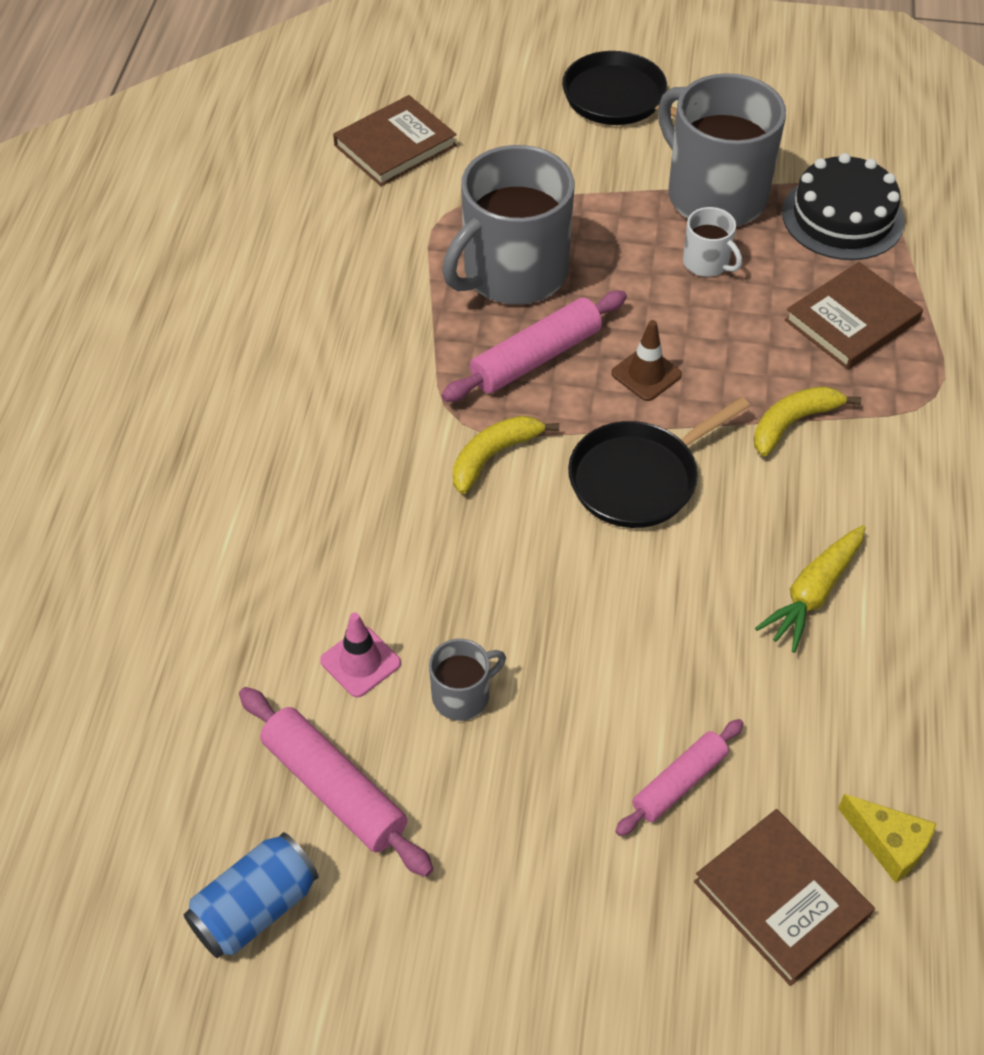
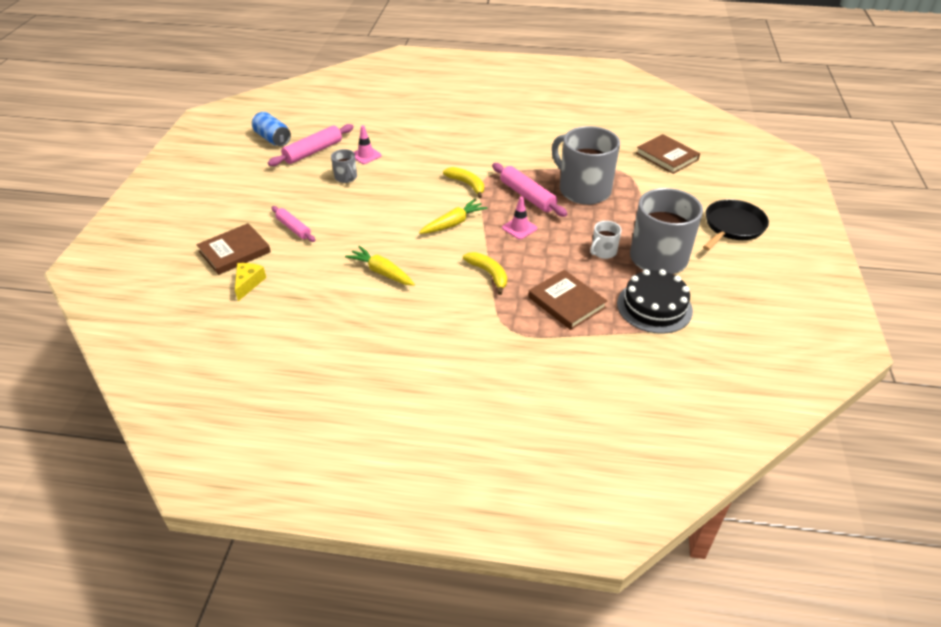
camera: 90 degrees right, 10 degrees down
black pan [568,397,750,528] -> yellow carrot [419,199,487,234]
brown traffic cone [611,320,682,401] -> pink traffic cone [502,196,537,239]
yellow cheese [838,794,937,883] -> yellow cheese turned 150 degrees clockwise [235,263,266,301]

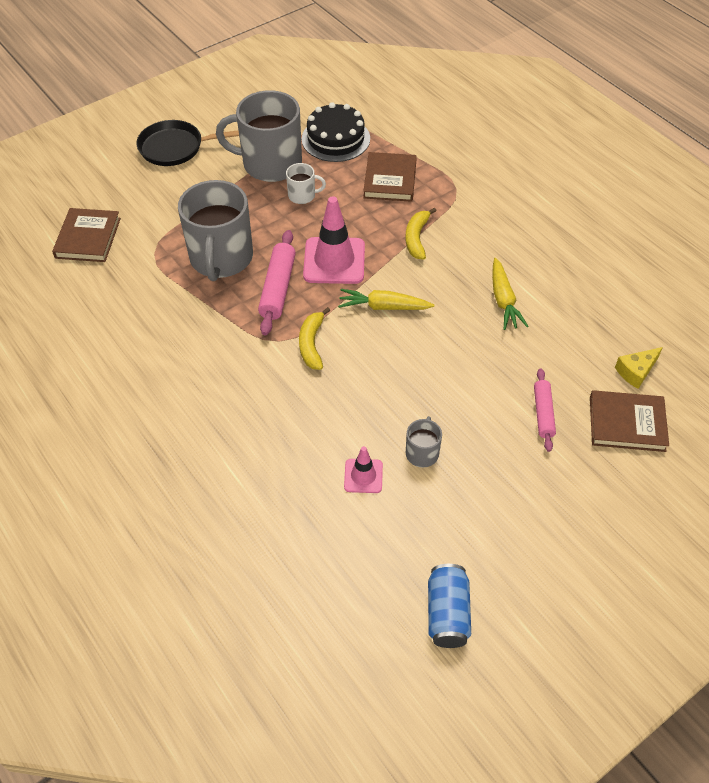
camera: 135 degrees left, 10 degrees up
pink rolling pin [268,124,354,166] -> none
pink traffic cone [502,196,537,239] -> pink traffic cone [303,196,365,284], size x1.89

